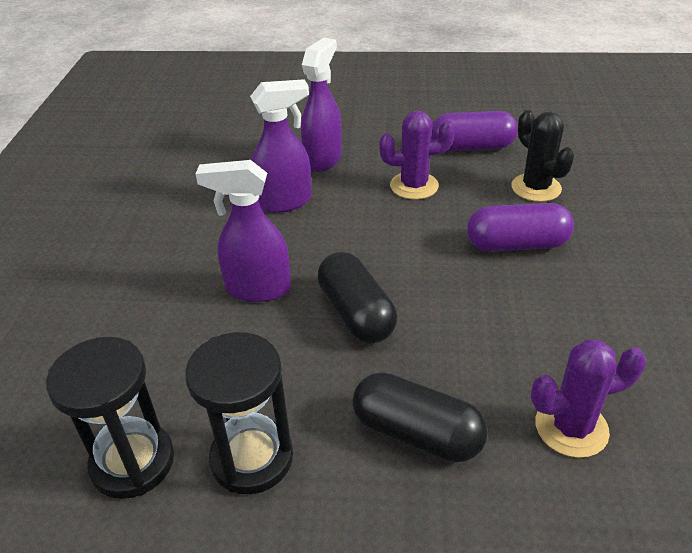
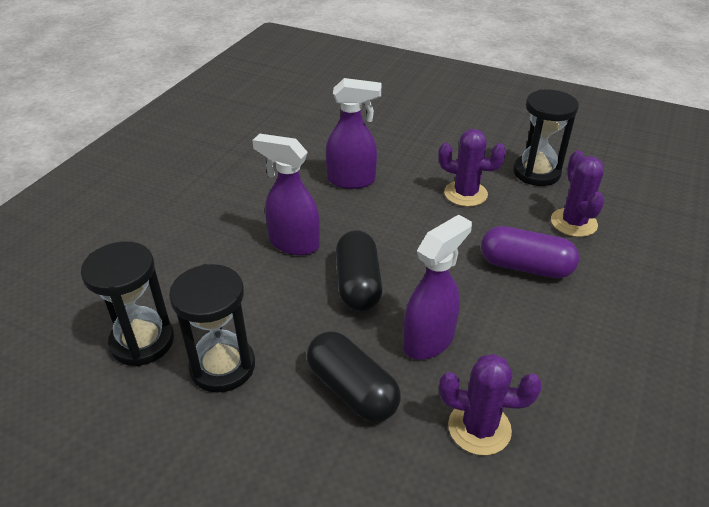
camera: 20 degrees right, 0 degrees up
purple spray bottle [301,38,342,172] -> purple spray bottle moved to [403,214,472,360]
purple capsule [431,111,518,151] -> black hourglass [513,89,579,186]
black cactus [511,110,574,202] -> purple cactus [551,150,604,237]

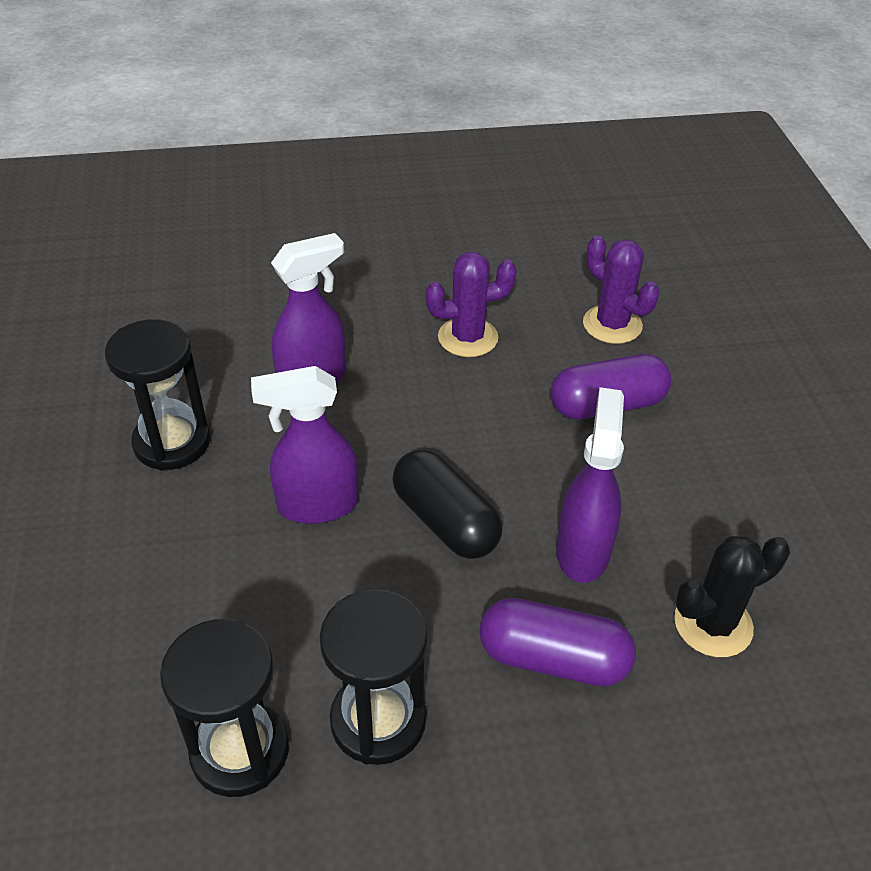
camera: 35 degrees left, 5 degrees up
black capsule [307,331,401,422] -> purple capsule [479,598,636,686]
purple cactus [439,354,542,455] -> black cactus [674,536,790,657]
black hourglass [513,89,579,186] -> black hourglass moved to [105,319,210,470]

